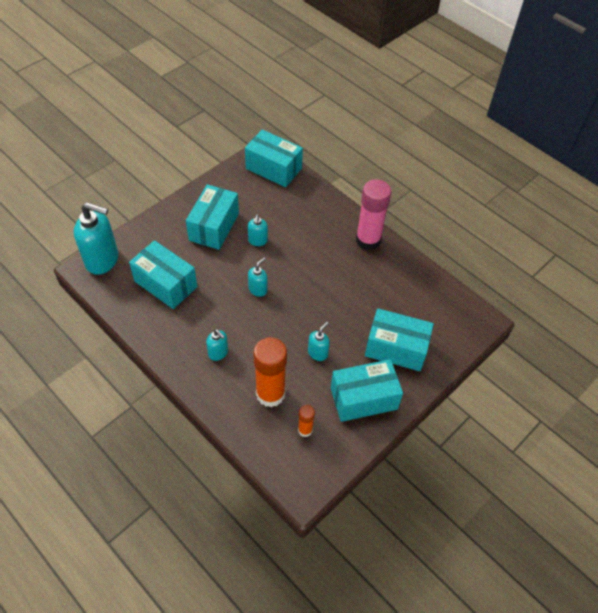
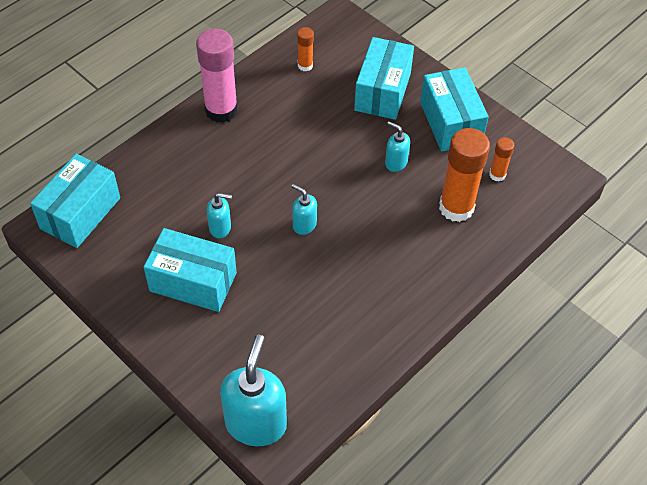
camera: 90 degrees left, 0 degrees up
turquoise box [129,240,197,309] -> none
turquoise soap dispenser [206,329,228,361] -> none
none -> orange glue stick [297,27,314,72]

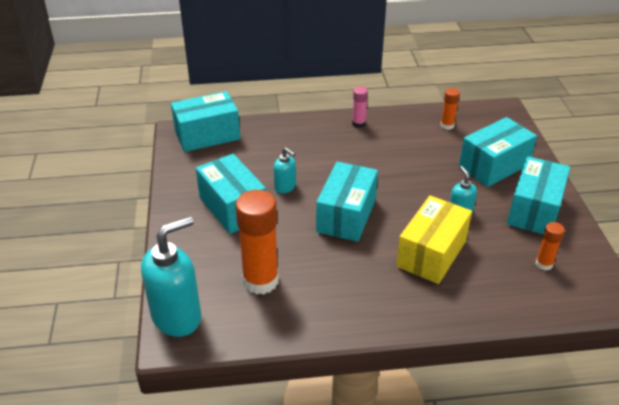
camera: 40 degrees right, 15 degrees down
pink glue stick [196,29,238,123] -> pink glue stick [352,87,368,128], size x0.49
turquoise soap dispenser [291,184,317,235] -> turquoise box [316,162,378,242]
orange glue stick [439,128,490,222] -> orange glue stick moved to [235,190,279,294]
none -> yellow box [396,196,472,284]

